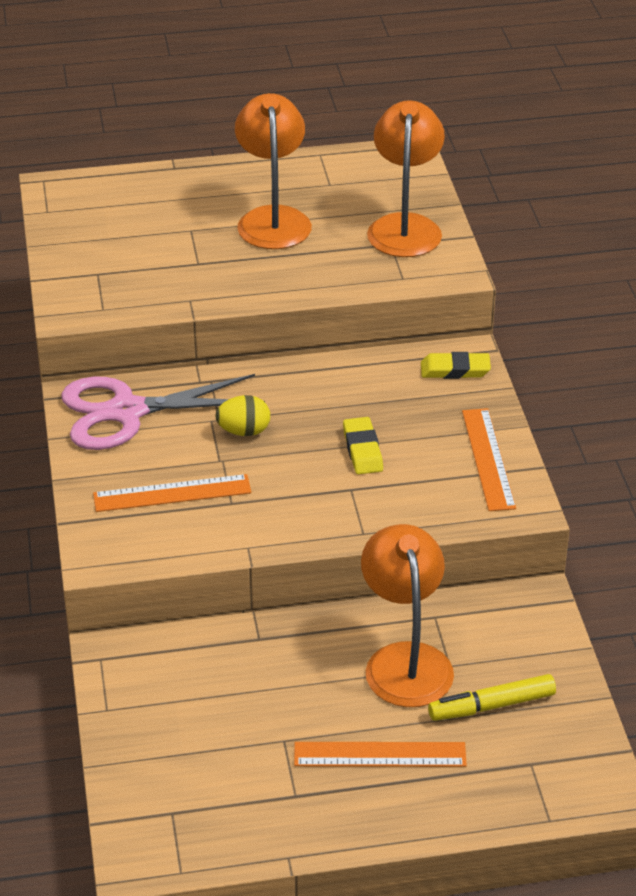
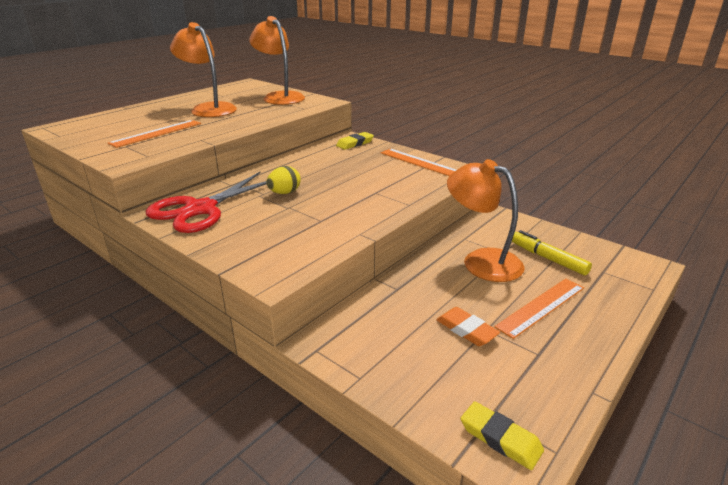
camera: 40 degrees left, 10 degrees down
pink scissors [61,374,265,450] -> red scissors [146,172,267,233]
orange ruler [93,474,251,512] -> orange ruler moved to [108,120,201,148]
yellow eraser [343,417,383,474] -> yellow eraser moved to [461,401,544,470]
yellow marker [428,674,556,721] -> yellow marker turned 105 degrees clockwise [512,230,592,276]
none -> orange eraser [436,307,500,346]

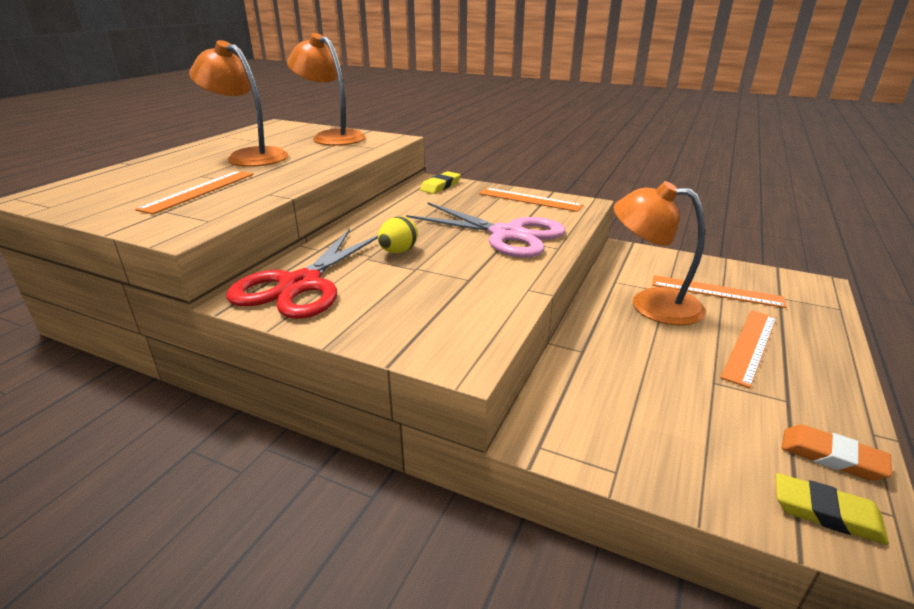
camera: 15 degrees left, 0 degrees up
orange eraser [436,307,500,346] -> orange eraser moved to [782,424,892,481]
yellow marker [512,230,592,276] -> orange ruler [652,275,787,308]
none -> pink scissors [406,203,566,258]

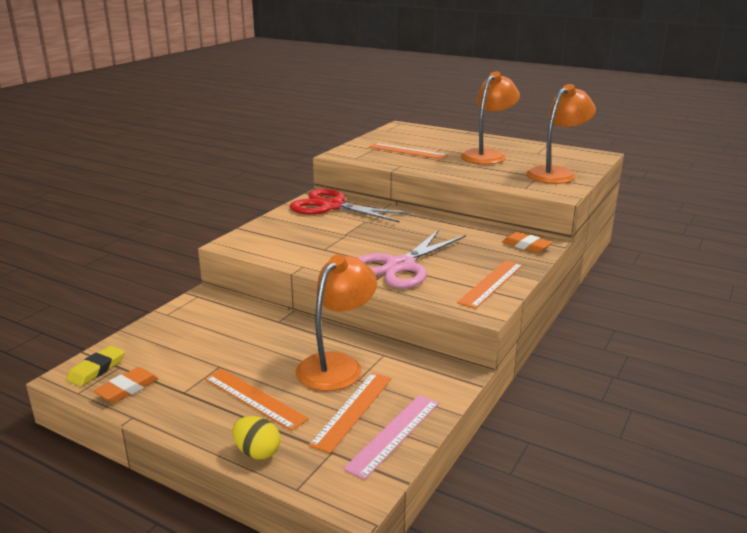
camera: 95 degrees right, 5 degrees down
yellow egg [378,217,418,253] -> yellow egg moved to [232,416,280,459]
yellow eraser [420,171,461,194] -> orange eraser [502,232,553,253]
none -> pink ruler [343,395,439,480]

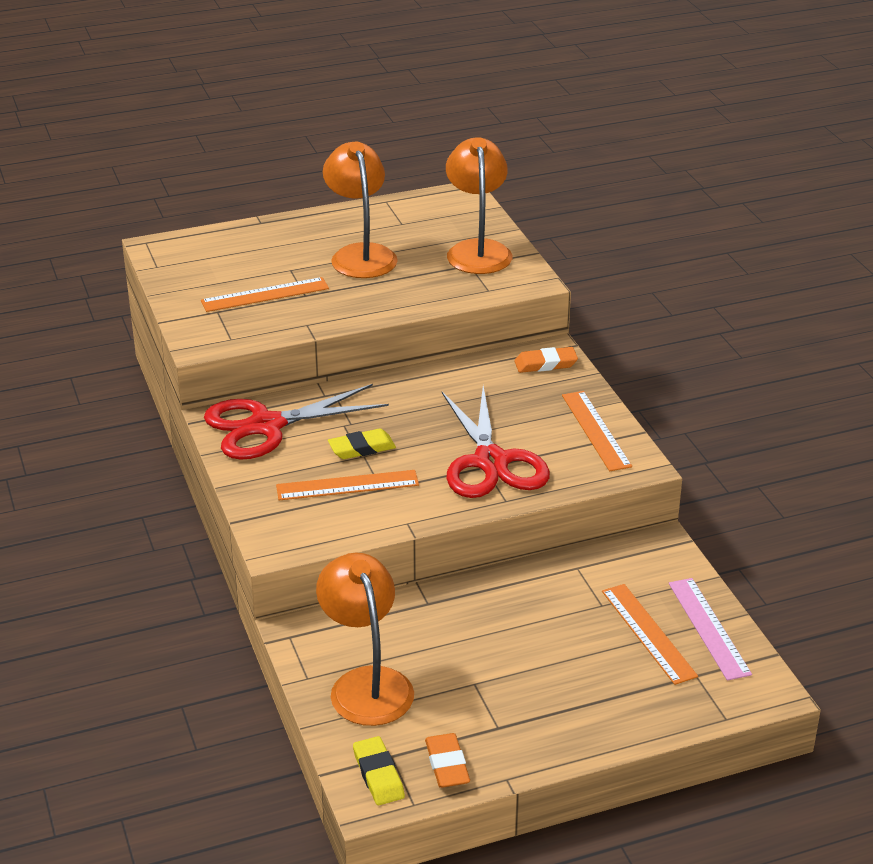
camera: 50 degrees left, 10 degrees up
orange ruler [205,369,309,431] -> orange ruler moved to [276,470,419,500]
yellow egg [232,416,280,459] -> none
orange lamp [296,254,377,391] -> orange lamp moved to [316,553,414,726]
pink scissors [358,230,466,289] -> red scissors [442,386,550,498]
none -> yellow eraser [328,429,396,459]

